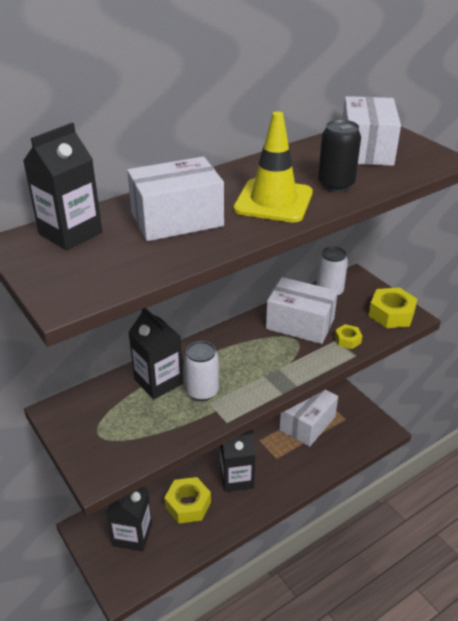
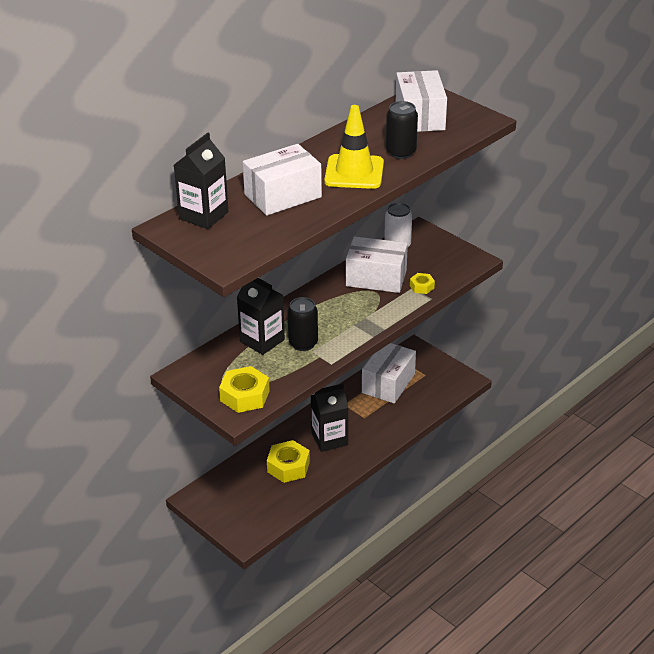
camera: 10 degrees left, 0 degrees up
black carton [106,487,152,551] -> none
white can [184,341,219,401] -> black can [287,297,318,351]
yellow nut [368,287,418,328] -> yellow nut moved to [219,366,270,413]

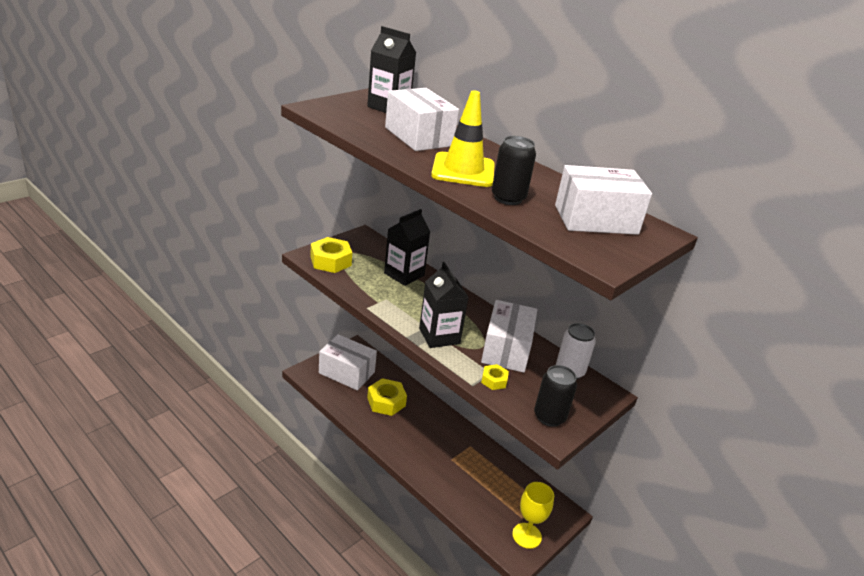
camera: 85 degrees right, 5 degrees down
black can [287,297,318,351] -> black can moved to [534,365,577,427]
black carton [311,383,349,452] -> black carton moved to [419,262,468,348]
white box [362,343,416,404] -> white box moved to [319,334,377,391]
none -> yellow goblet [512,482,554,549]

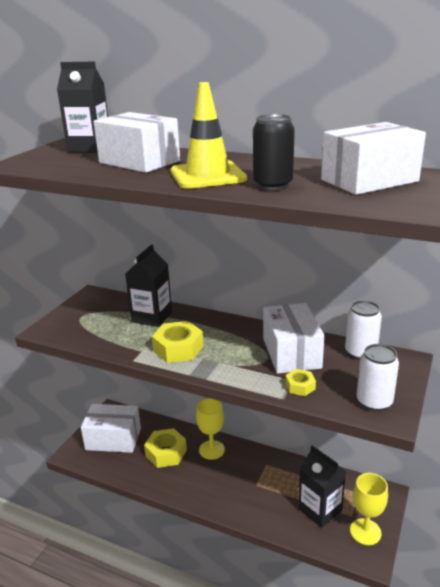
camera: 15 degrees left, 5 degrees down
yellow nut [310,237,352,273] -> yellow nut moved to [152,321,204,363]
black carton [419,262,468,348] -> black carton moved to [298,446,346,528]
black can [534,365,577,427] -> white can [357,344,399,411]
none -> yellow goblet [196,398,225,460]

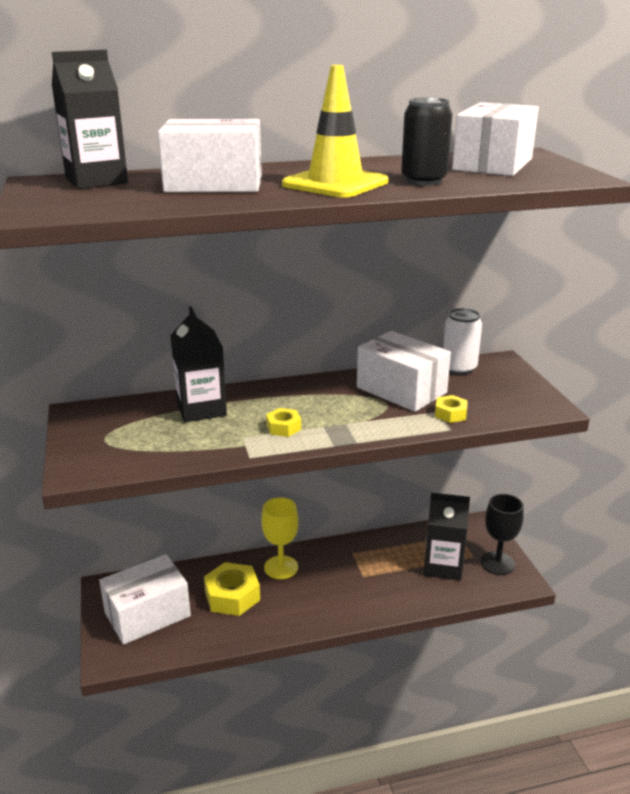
camera: 40 degrees left, 0 degrees up
yellow nut [152,321,204,363] -> yellow nut [266,408,301,437], size x0.54
yellow goblet [350,473,388,545] -> black goblet [481,494,524,575]
white can [357,344,399,411] -> none

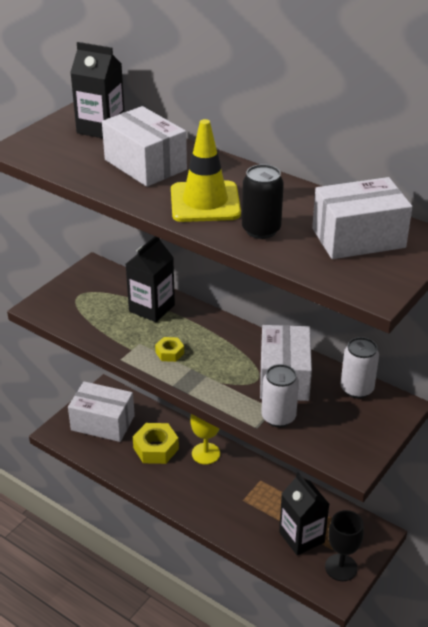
camera: 50 degrees right, 10 degrees up
yellow nut [435,395,468,423] -> white can [261,364,299,427]

